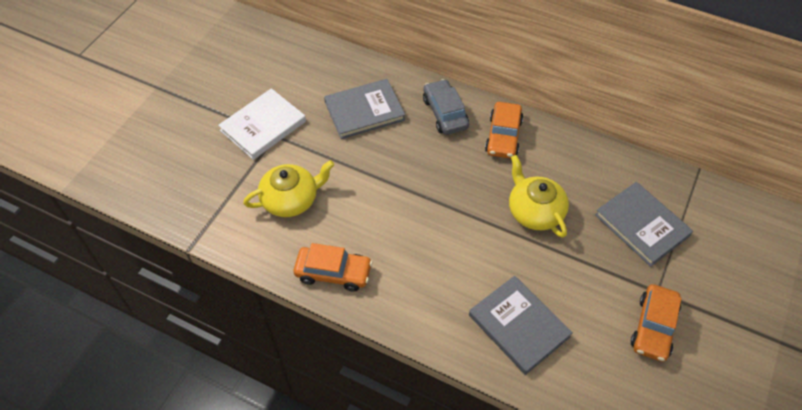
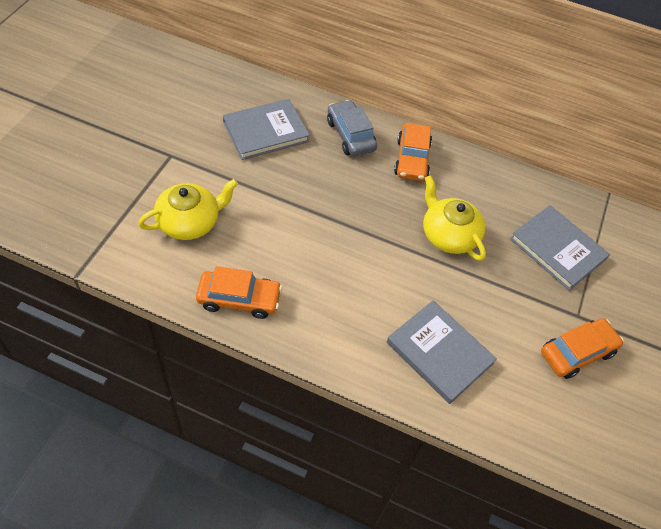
camera: 10 degrees left, 0 degrees up
white book [218,88,306,160] -> none
orange car [631,284,682,362] -> orange car turned 135 degrees counterclockwise [541,318,624,379]

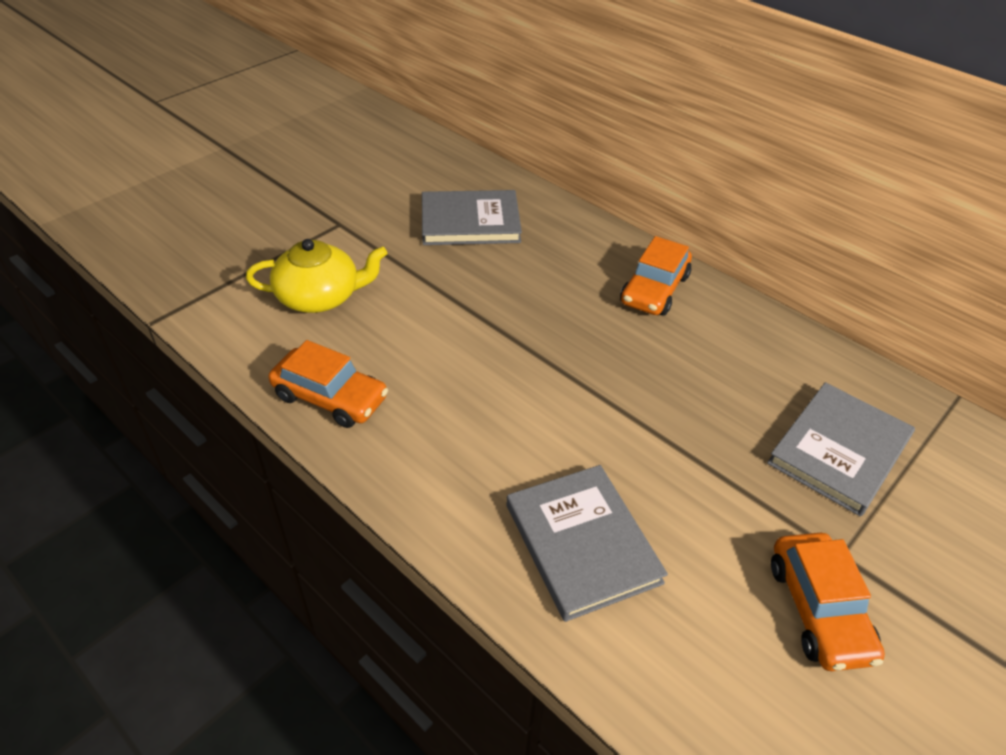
camera: 25 degrees right, 10 degrees down
grey car [327,100,377,156] -> none
yellow teapot [423,175,486,261] -> none
grey book [510,205,610,291] -> grey book turned 60 degrees clockwise [767,382,915,516]
orange car [541,318,624,379] -> orange car turned 90 degrees clockwise [771,533,885,671]

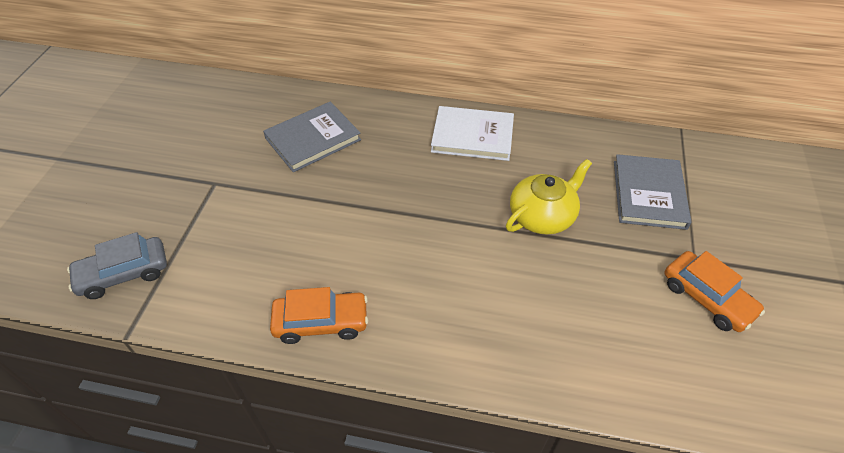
camera: 30 degrees left, 5 degrees up
yellow teapot [246,239,387,313] -> yellow teapot moved to [506,159,592,235]
grey book [506,465,668,622] -> none
orange car [620,236,692,316] -> white book [431,106,514,161]
none -> grey car [67,232,167,299]

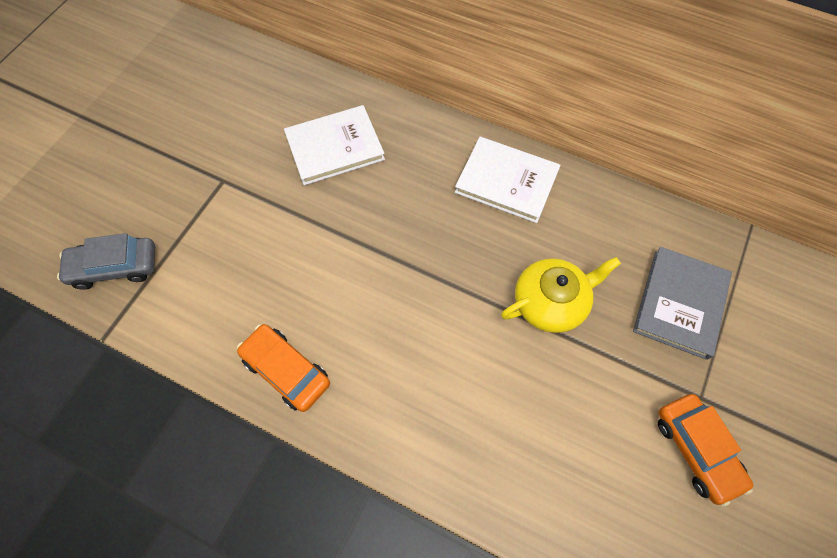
camera: 15 degrees right, 15 degrees up
grey book [263,102,361,172] -> white book [284,105,385,185]
orange car [270,287,368,344] -> orange car turned 150 degrees counterclockwise [237,324,330,412]

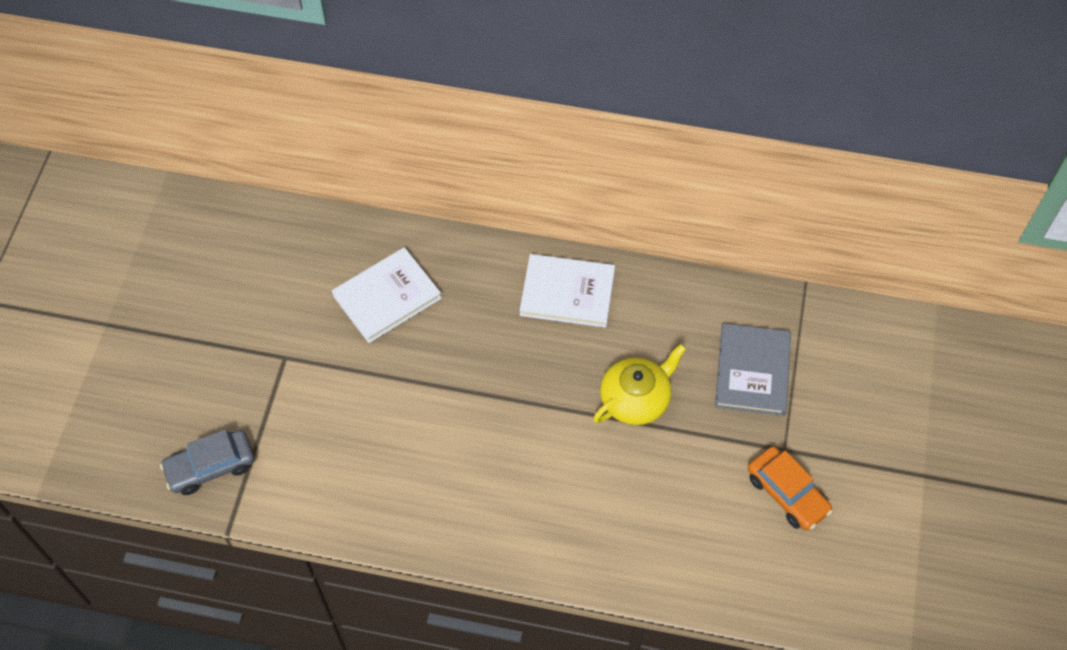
camera: 15 degrees left, 5 degrees down
orange car [237,324,330,412] -> none

